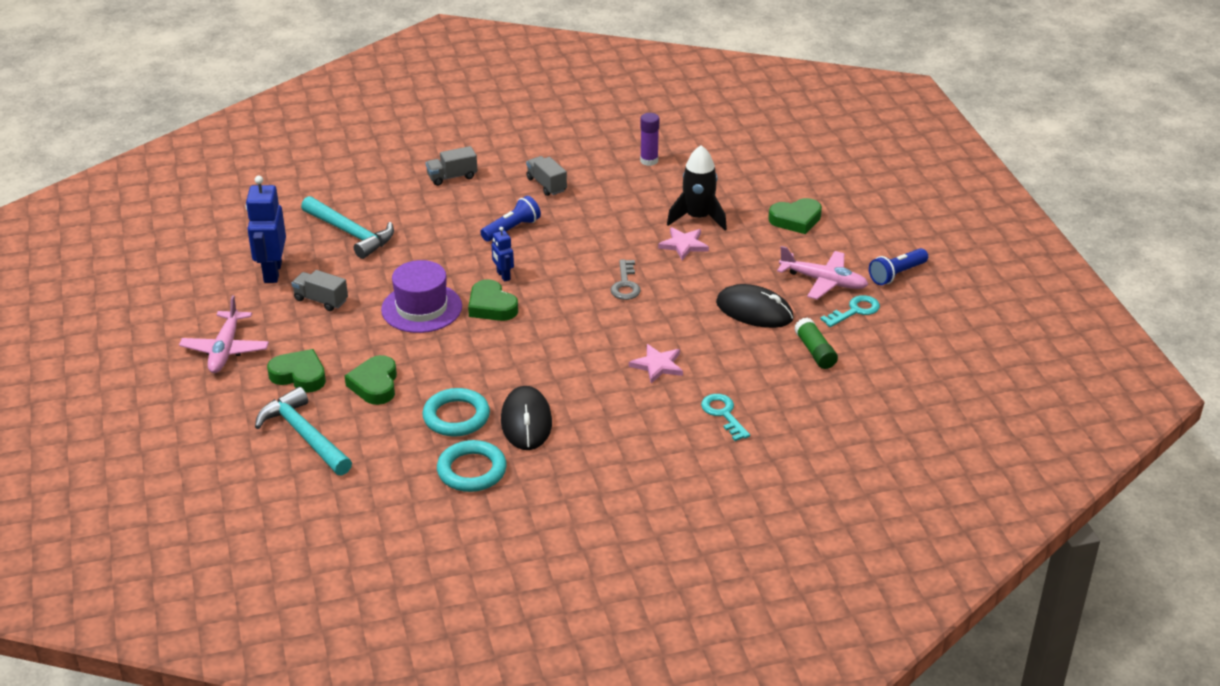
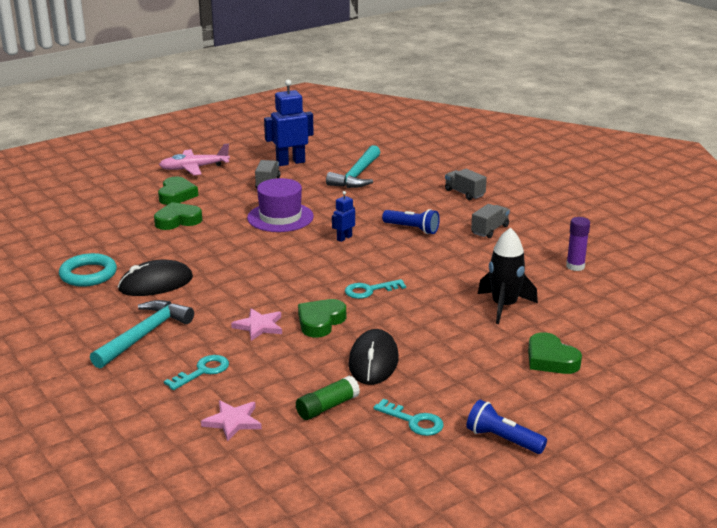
camera: 70 degrees right, 10 degrees down
turquoise hammer [255,387,352,475] -> turquoise hammer moved to [90,300,194,369]
turquoise ring [422,388,490,437] -> none
green heart [468,279,518,321] -> green heart moved to [298,299,346,338]
grey key [611,259,641,300] -> turquoise key [345,279,406,299]
pink star [658,227,709,260] -> pink star moved to [201,400,262,442]
pink plane [777,246,868,299] -> none

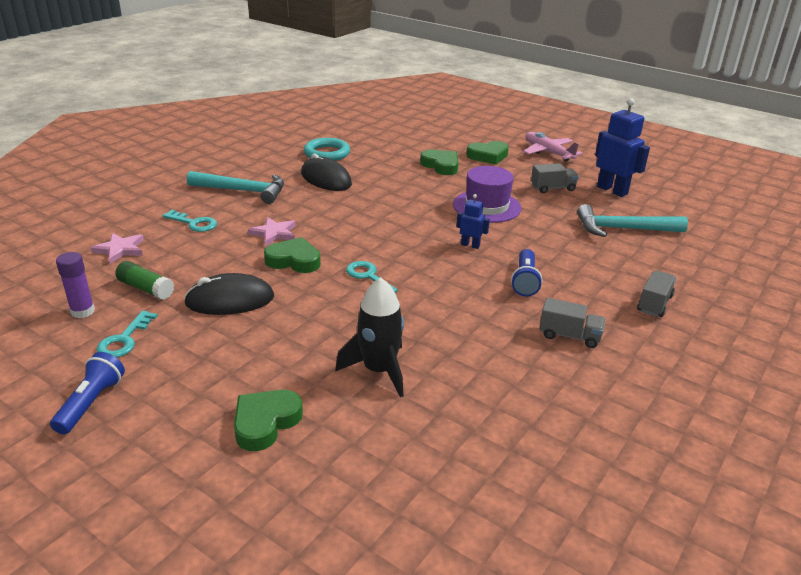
camera: 70 degrees right, 5 degrees up
purple glue stick [566,217,590,271] -> purple glue stick moved to [56,252,95,318]

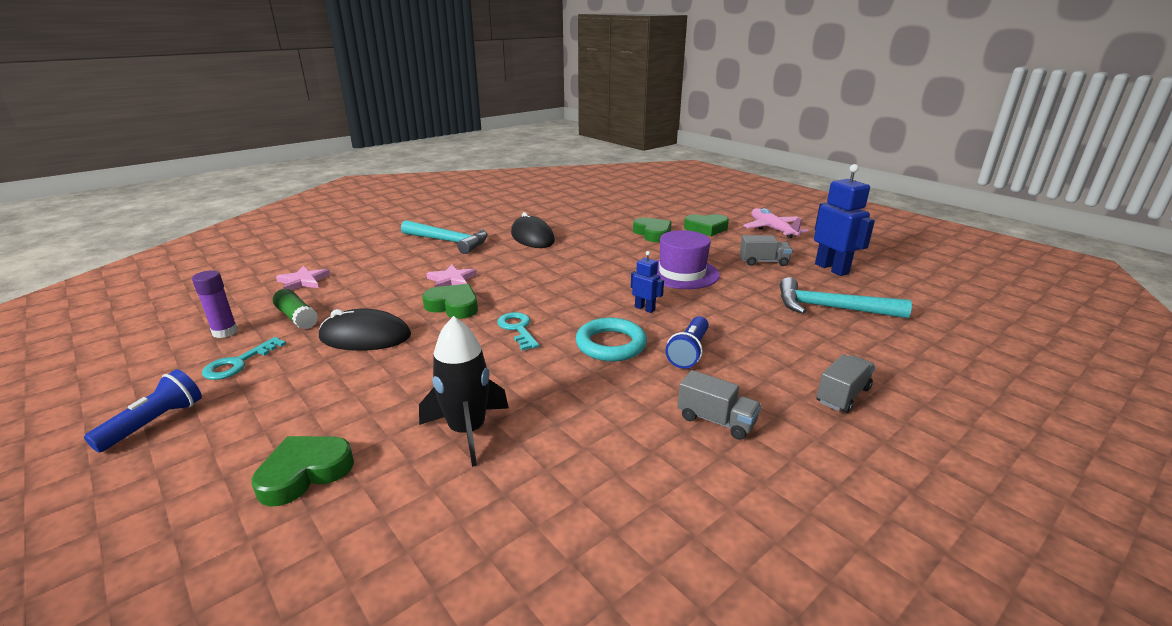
camera: 15 degrees right, 5 degrees down
turquoise key [162,210,217,232] -> none
turquoise ring [304,138,350,161] -> turquoise ring moved to [576,318,647,361]

